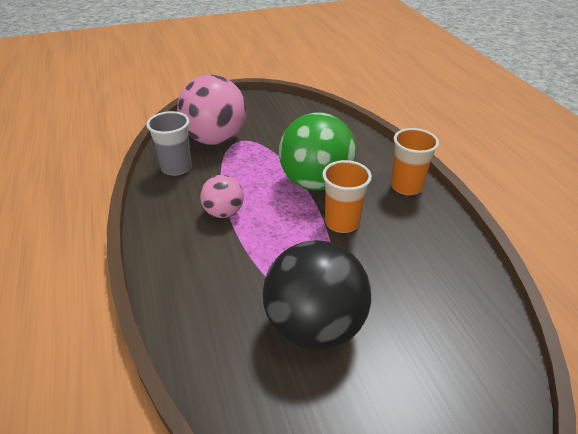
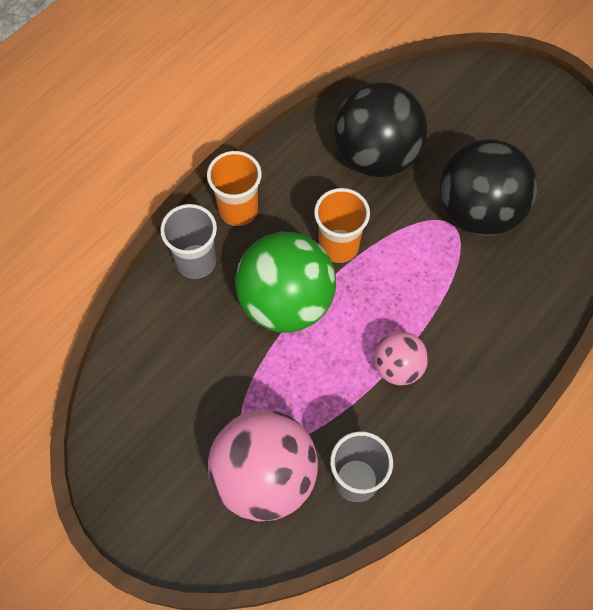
camera: 120 degrees left, 25 degrees up
none -> grey cup [160,204,217,279]
none -> black ball [334,82,427,177]

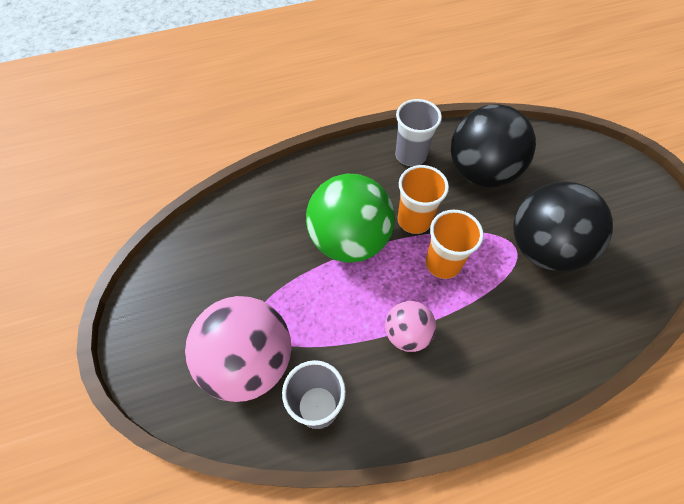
camera: 30 degrees right, 5 degrees down
grey cup [160,204,217,279] -> grey cup moved to [395,99,442,166]
orange cup [207,151,262,226] -> orange cup moved to [425,210,484,279]

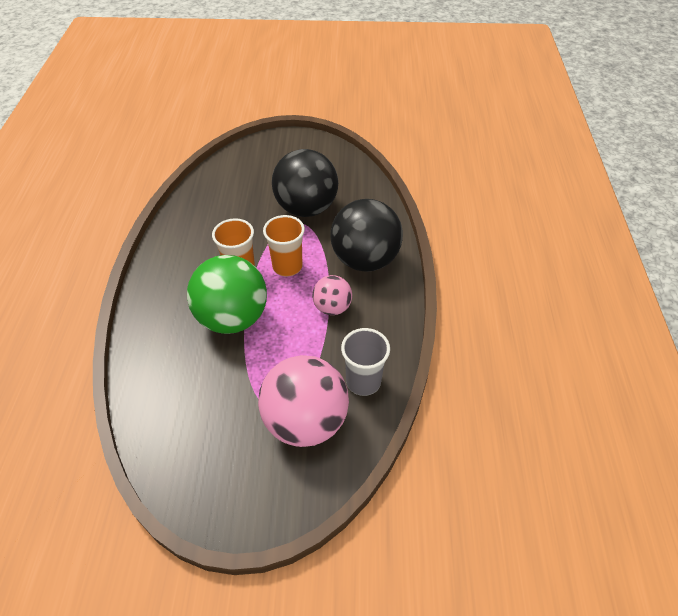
camera: 70 degrees left, 10 degrees down
grey cup [395,99,442,166] -> none
black ball [451,104,536,187] -> black ball moved to [330,199,403,272]

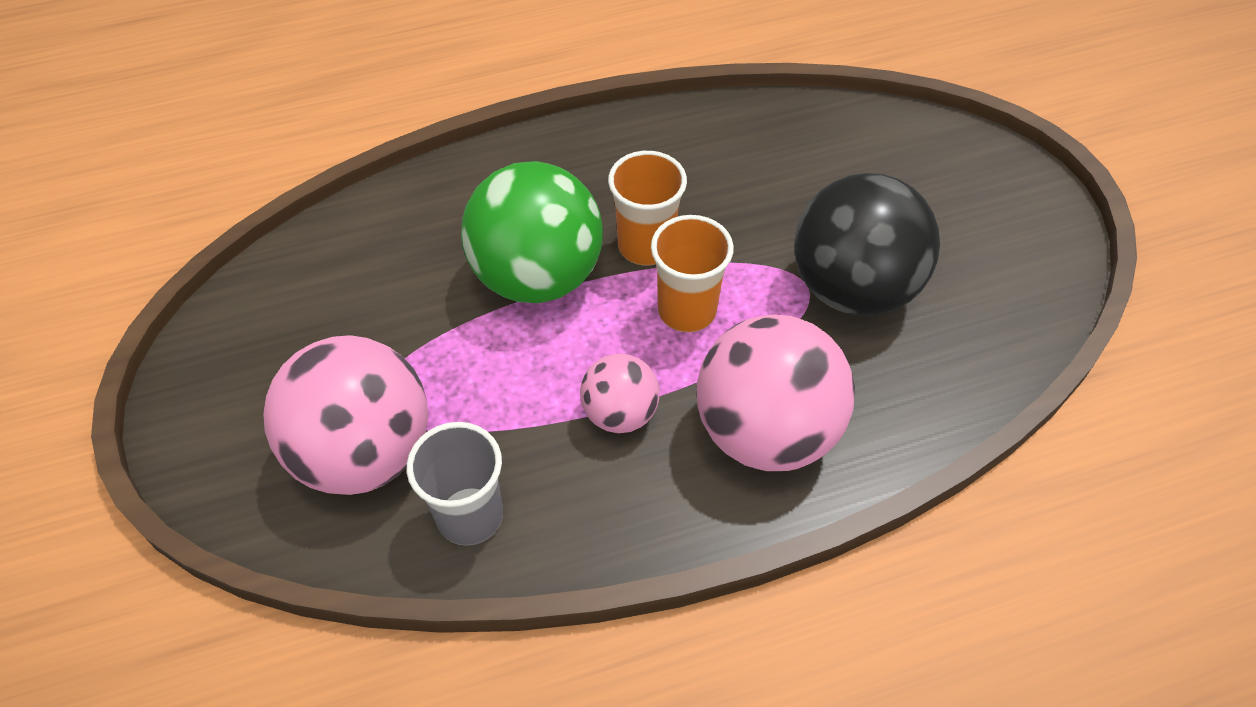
camera: 70 degrees right, 5 degrees up
black ball [330,199,403,272] -> pink ball [697,314,855,471]

